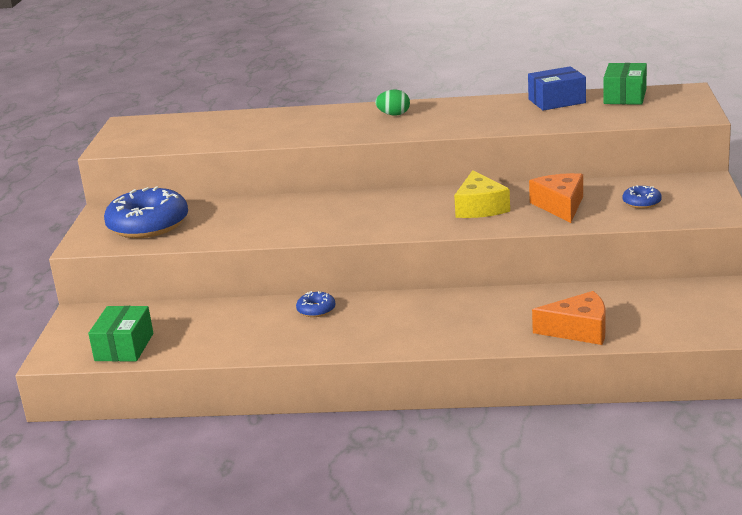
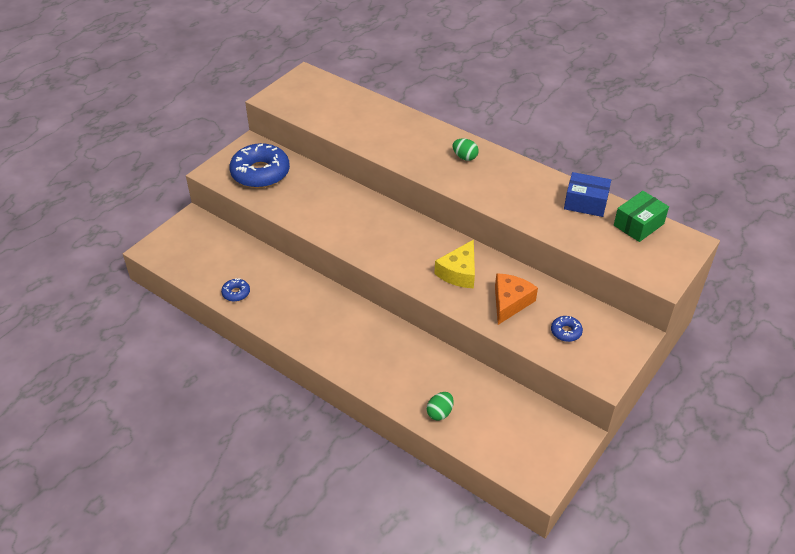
camera: 30 degrees right, 20 degrees up
green box [88,306,153,362] -> none
blue donut [296,291,335,317] -> blue donut moved to [221,278,250,302]
orange cheese [532,291,605,345] -> green egg [427,392,454,420]

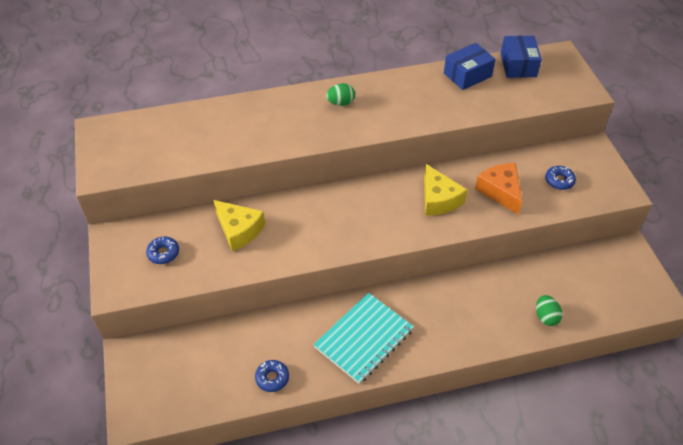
camera: 50 degrees left, 5 degrees up
blue donut [229,143,290,188] -> blue donut [146,236,179,264], size x0.44
green box [614,191,669,242] -> blue box [501,36,542,78]
none -> yellow cheese [213,200,265,251]
none -> turquoise notebook [314,293,414,384]

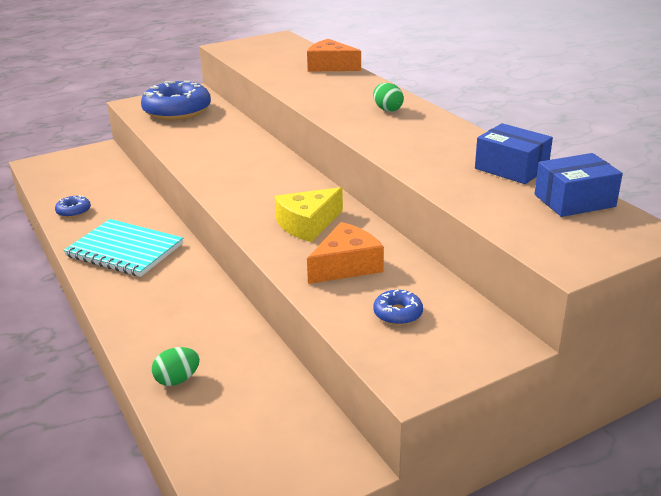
camera: 75 degrees right, 20 degrees down
blue donut [146,236,179,264] -> blue donut [141,81,211,120], size x2.26
yellow cheese [213,200,265,251] -> none
none -> orange cheese [307,39,361,72]

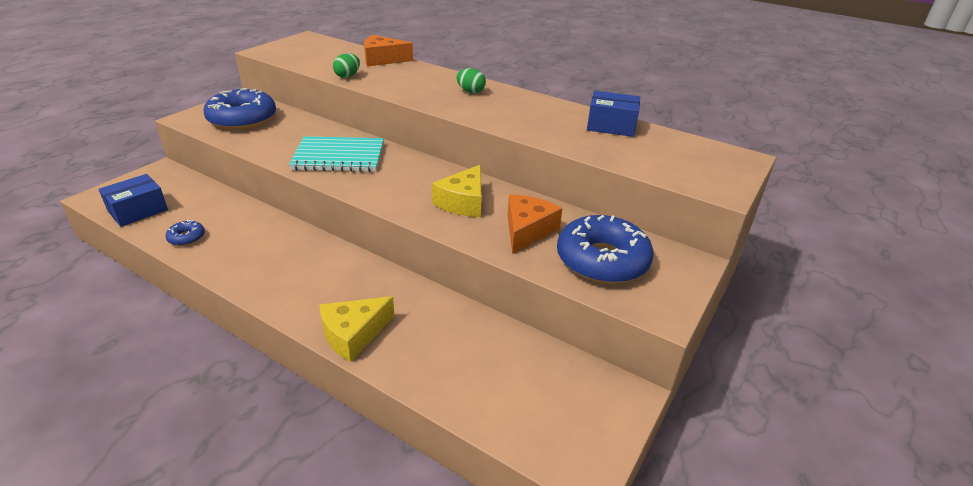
camera: 30 degrees left, 5 degrees up
turquoise notebook [63,219,183,277] -> turquoise notebook moved to [289,136,384,172]
green egg [152,347,200,386] -> green egg moved to [333,53,360,78]
blue donut [373,290,423,325] -> blue donut [557,215,653,284], size x2.26
blue box [535,153,623,217] -> blue box moved to [99,174,168,227]
none -> yellow cheese [319,296,395,362]

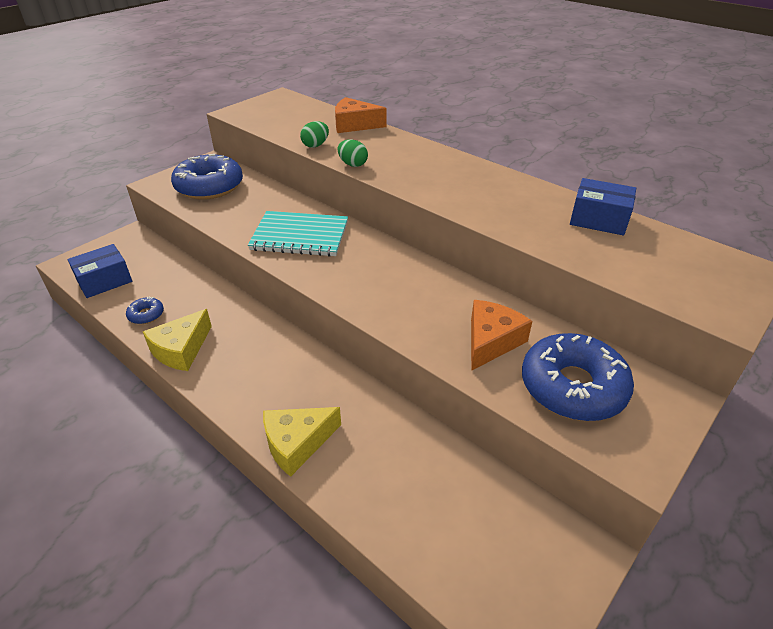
camera: 10 degrees right, 5 degrees up
yellow cheese [432,165,482,217] -> yellow cheese moved to [143,309,212,371]
green egg [457,68,486,93] -> green egg moved to [337,139,368,167]

